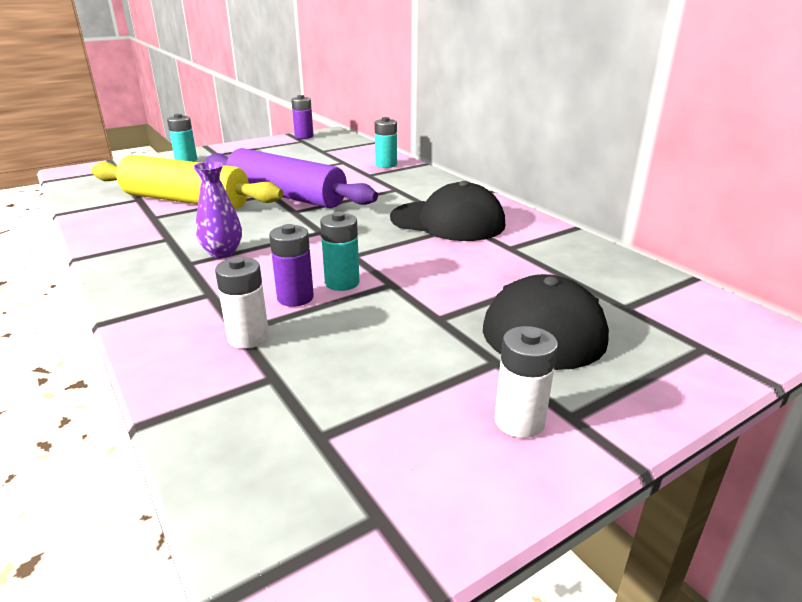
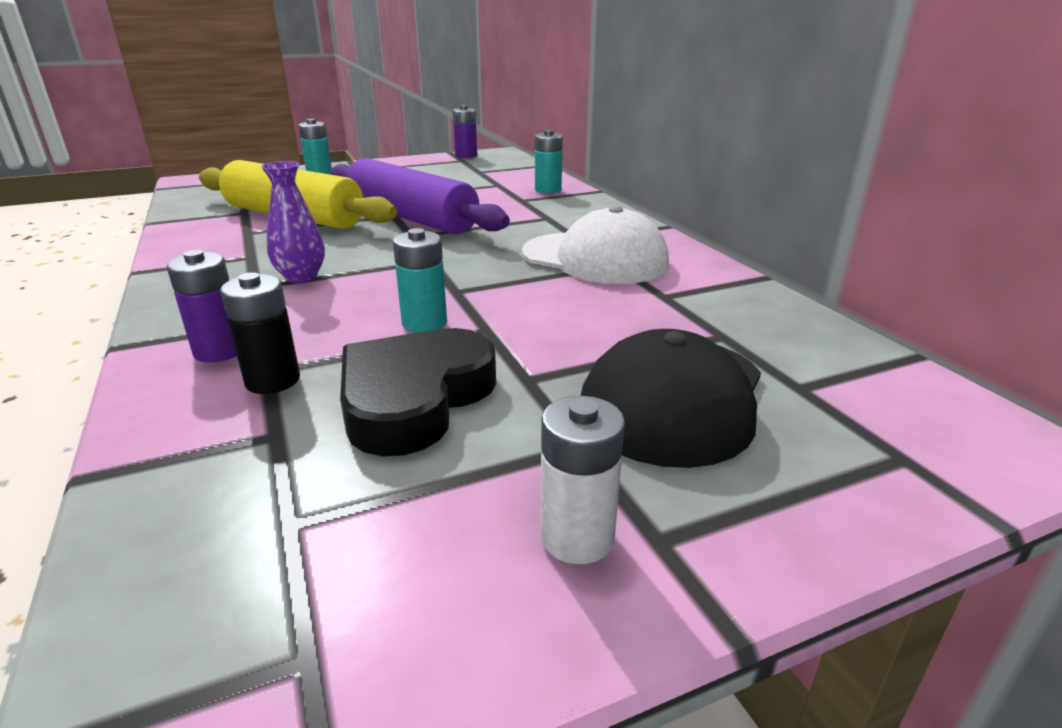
camera: 10 degrees right, 0 degrees up
white battery [215,257,269,349] -> black battery [220,272,300,394]
purple battery [269,224,314,307] -> purple battery moved to [167,250,237,363]
black cap [390,181,505,241] -> white cap [522,205,669,284]
none -> black heart [340,328,496,456]

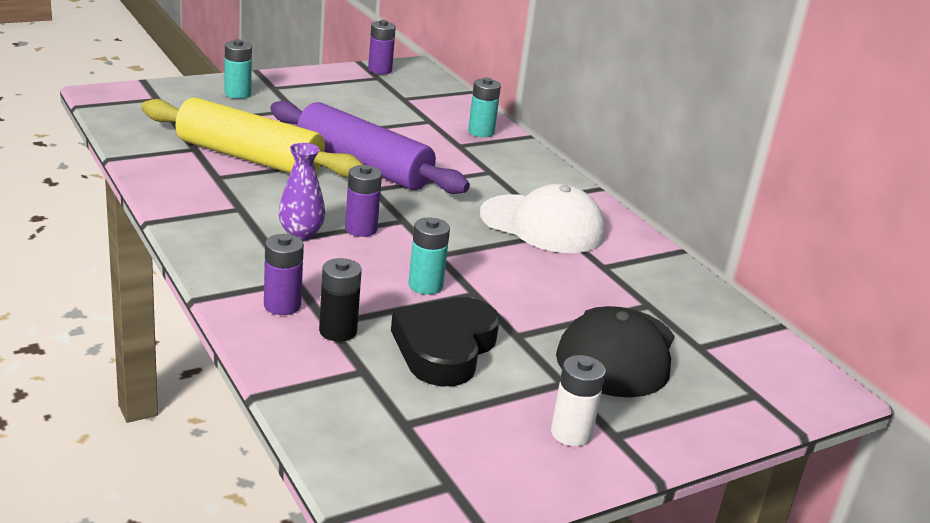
camera: 10 degrees left, 0 degrees up
none -> purple battery [345,165,382,237]

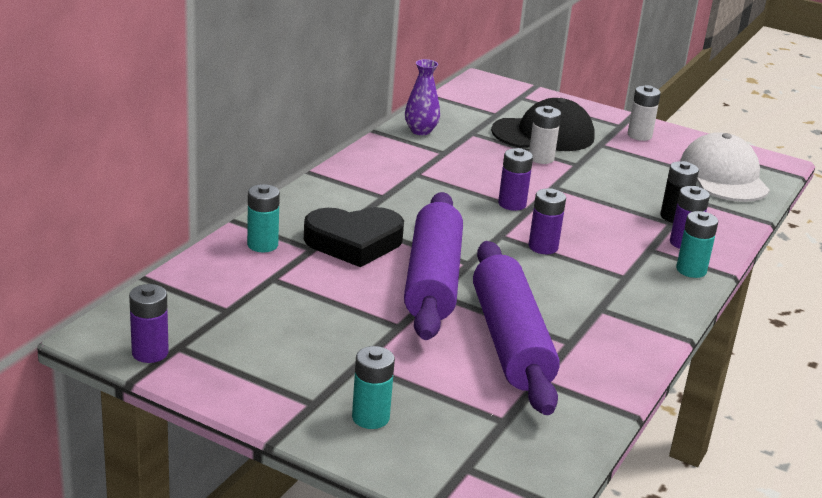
camera: 120 degrees left, 0 degrees up
yellow rolling pin [142,97,364,178] -> purple rolling pin [473,241,560,415]
purple vase [278,143,325,241] -> purple vase moved to [405,59,440,135]
black heart [391,297,500,387] -> black heart moved to [304,207,404,267]
turquoise battery [409,217,450,295] -> turquoise battery moved to [676,211,718,278]
white cap [480,184,606,253] -> white cap moved to [680,132,770,202]
none -> purple battery [498,148,533,211]
none -> white battery [529,106,561,164]

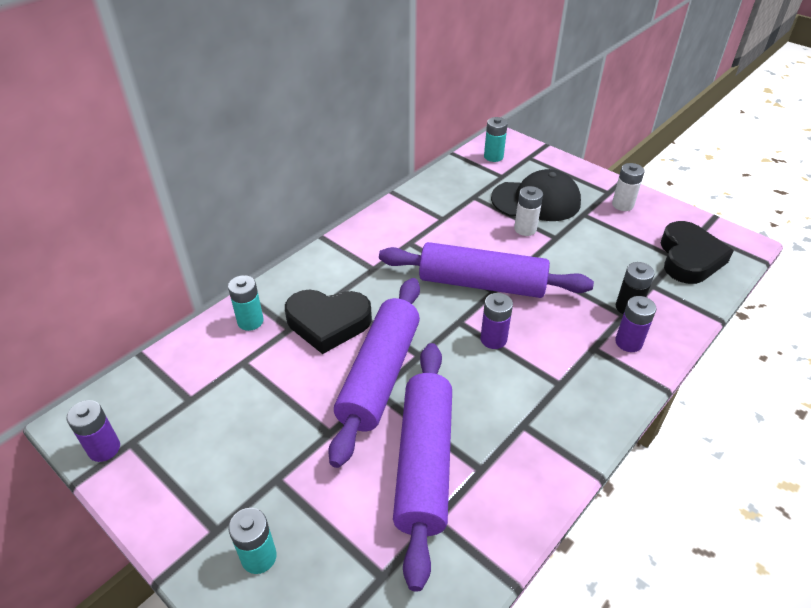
camera: 15 degrees right, 15 degrees up
purple vase [405,59,440,135] -> none
purple battery [498,148,533,211] -> purple rolling pin [379,242,594,298]
turquoise battery [676,211,718,278] -> turquoise battery moved to [484,117,508,162]
white cap [680,132,770,202] -> black heart [661,221,734,284]

